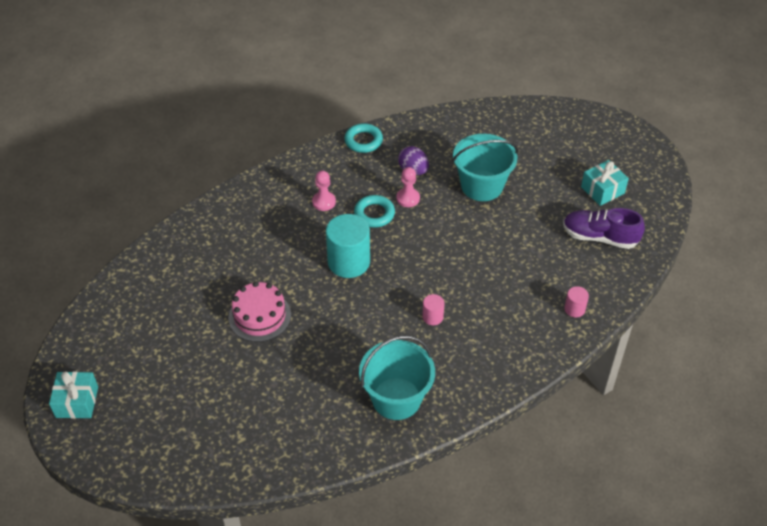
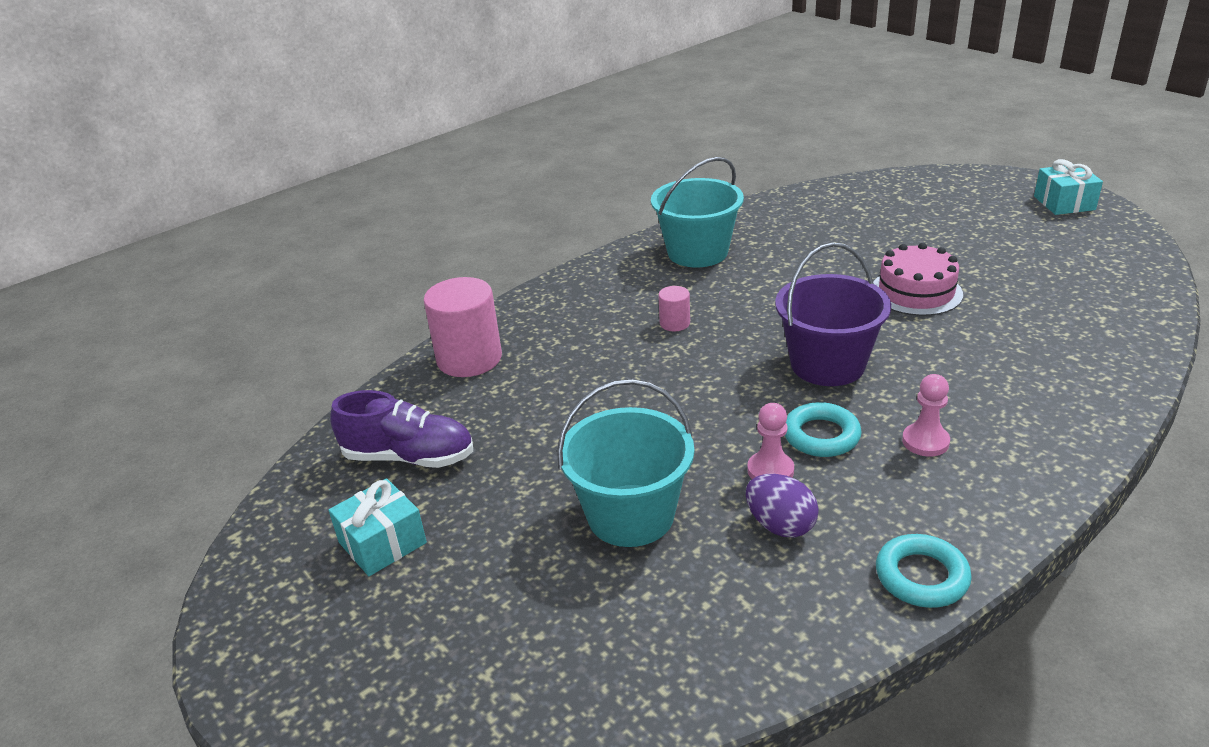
camera: 175 degrees right, 15 degrees down
turquoise cylinder [326,214,370,278] -> purple bucket [775,242,891,386]
pink cylinder [564,286,589,317] -> pink cylinder [423,277,502,377], size x2.10

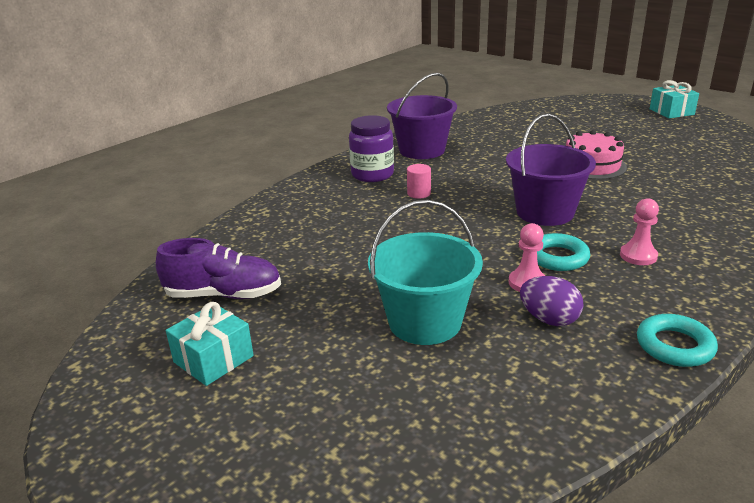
camera: 10 degrees left, 5 degrees down
pink cylinder [423,277,502,377] -> none
turquoise bucket [651,157,744,268] -> purple bucket [387,73,457,159]
none -> purple jar [349,115,394,182]

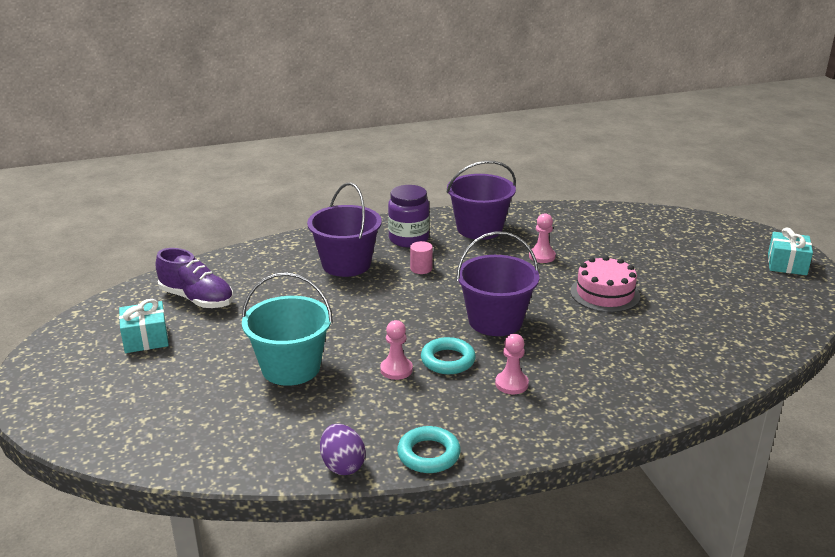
camera: 30 degrees right, 0 degrees up
purple egg [520,276,583,326] -> purple egg moved to [320,424,366,475]
none -> purple bucket [307,182,382,277]
none -> pink pawn [529,213,556,263]

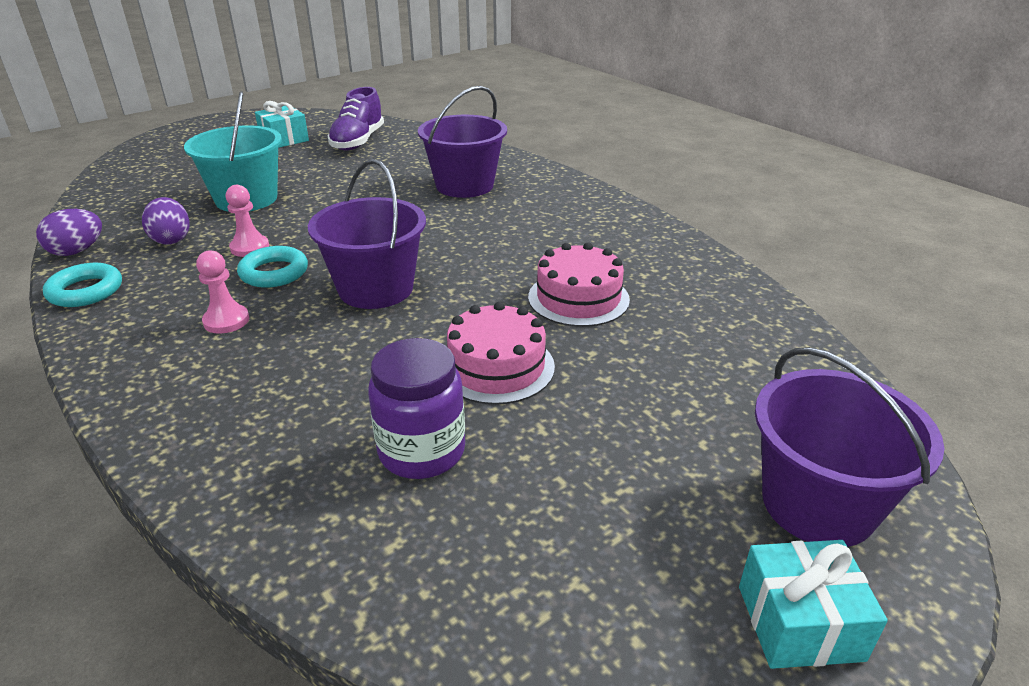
camera: 70 degrees right, 5 degrees up
purple jar [388,185,430,247] -> purple jar moved to [368,338,465,479]
pink cylinder [410,241,433,274] -> none
purple bucket [447,161,516,240] -> purple bucket moved to [755,347,944,547]
pink pawn [529,213,556,263] -> pink cake [528,242,630,327]
none -> purple egg [142,197,190,245]

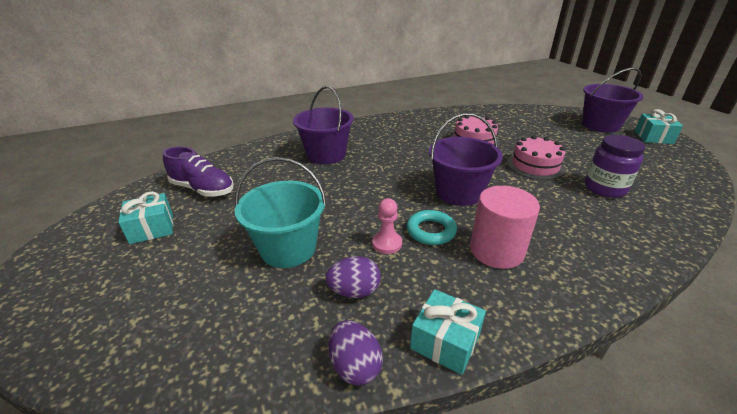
camera: 75 degrees left, 0 degrees up
turquoise ring [43,263,122,307] -> turquoise gift [410,289,486,375]
pink pawn [196,250,249,334] -> pink cylinder [470,186,540,269]

